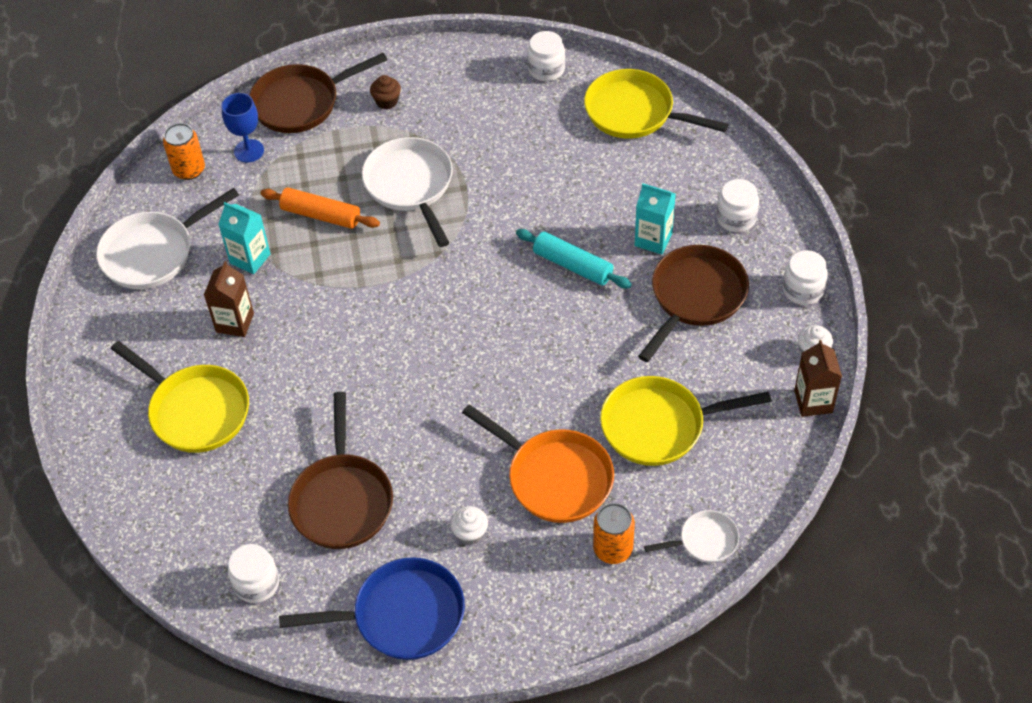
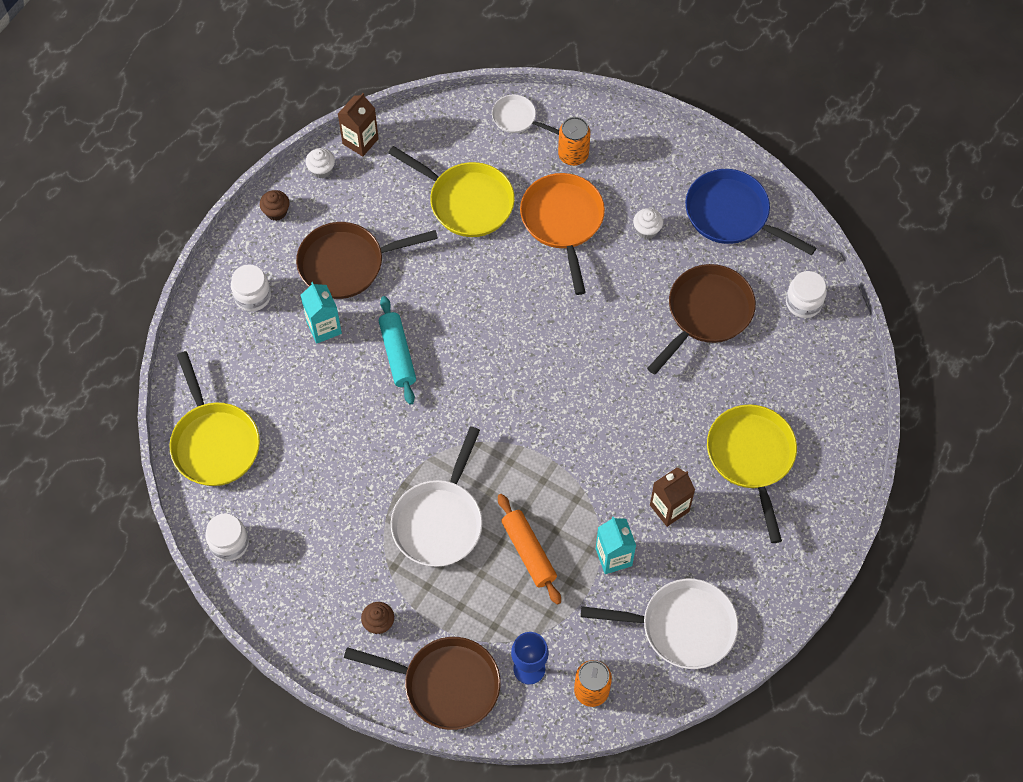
camera: 140 degrees left, 10 degrees up
white jar [783,250,828,305] -> brown cupcake [260,190,289,221]

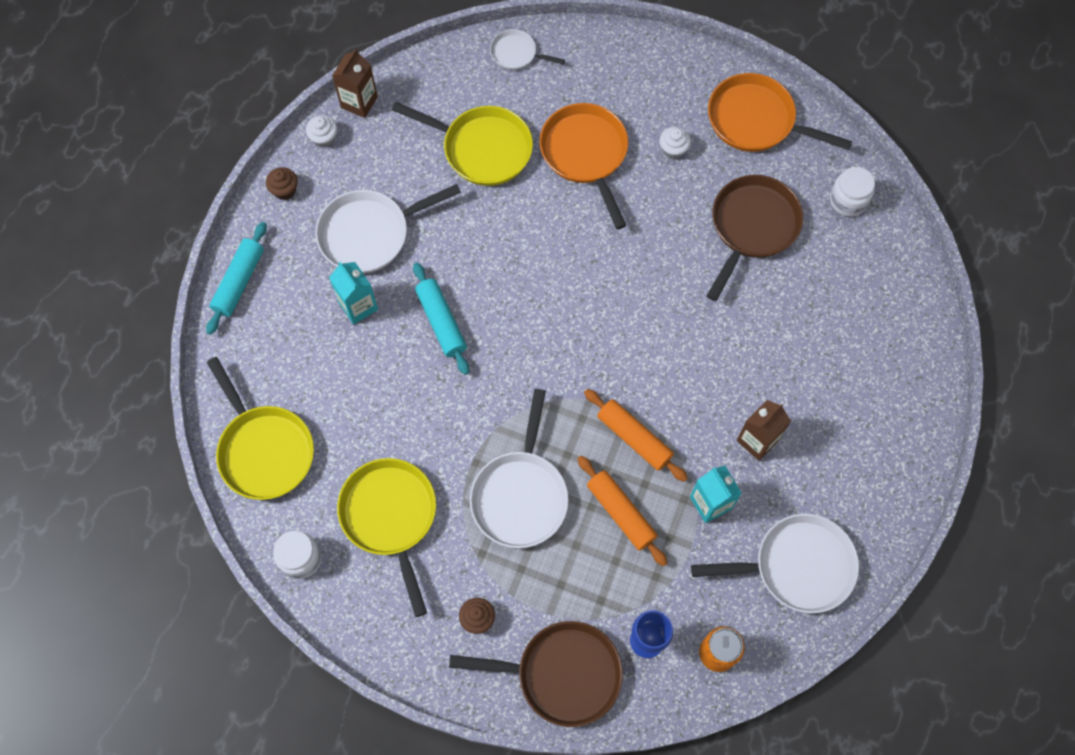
camera: 10 degrees left, 5 degrees up
white jar [231,264,271,312] -> none
brown pan [296,222,438,299] -> white pan [315,184,461,273]
orange can [558,117,591,166] -> none
blue pan [685,169,816,256] -> orange pan [708,73,852,152]
yellow pan [707,405,797,543] -> yellow pan moved to [337,458,436,617]
none -> turquoise rolling pin [206,222,267,334]
none -> orange rolling pin [584,389,688,482]

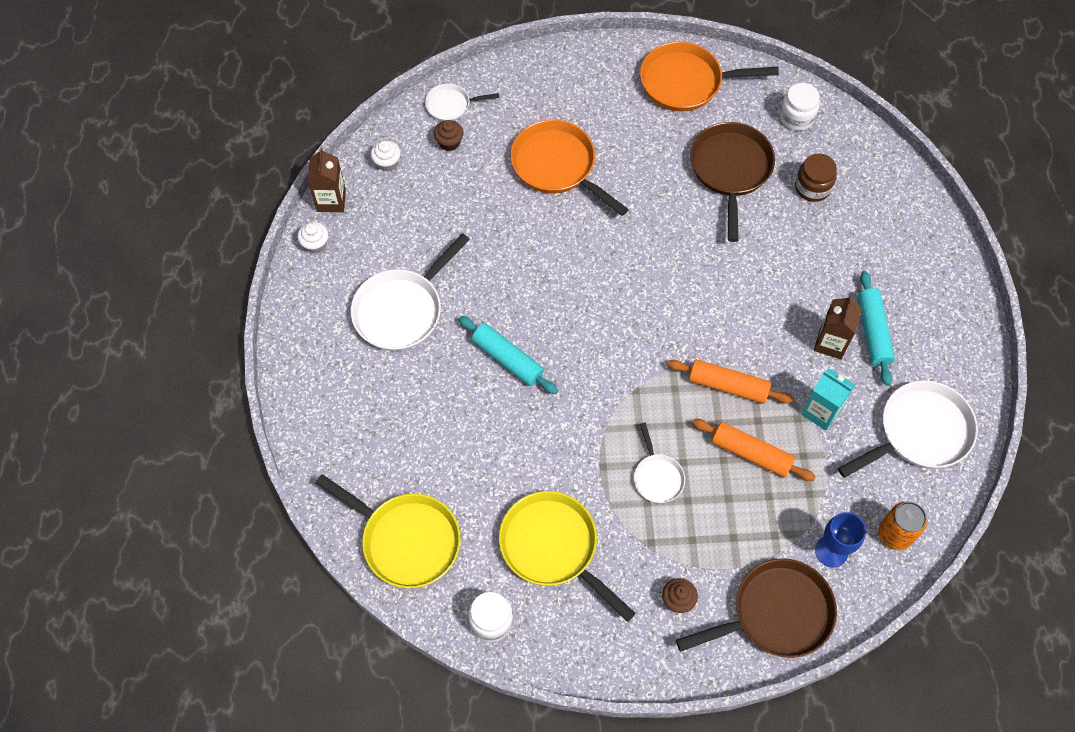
camera: 25 degrees left, 5 degrees down
turquoise rolling pin [206,222,267,334] -> turquoise rolling pin moved to [857,271,895,386]
brown cupcake [266,167,298,200] -> brown cupcake moved to [434,120,464,151]
turquoise carton [329,262,378,325] -> none
yellow pan [392,102,533,186] -> none
white pan [470,389,569,548] -> white pan [634,423,685,503], size x0.54
white cupcake [660,127,691,159] -> white cupcake moved to [371,140,401,172]
none -> brown jar [795,153,837,202]

